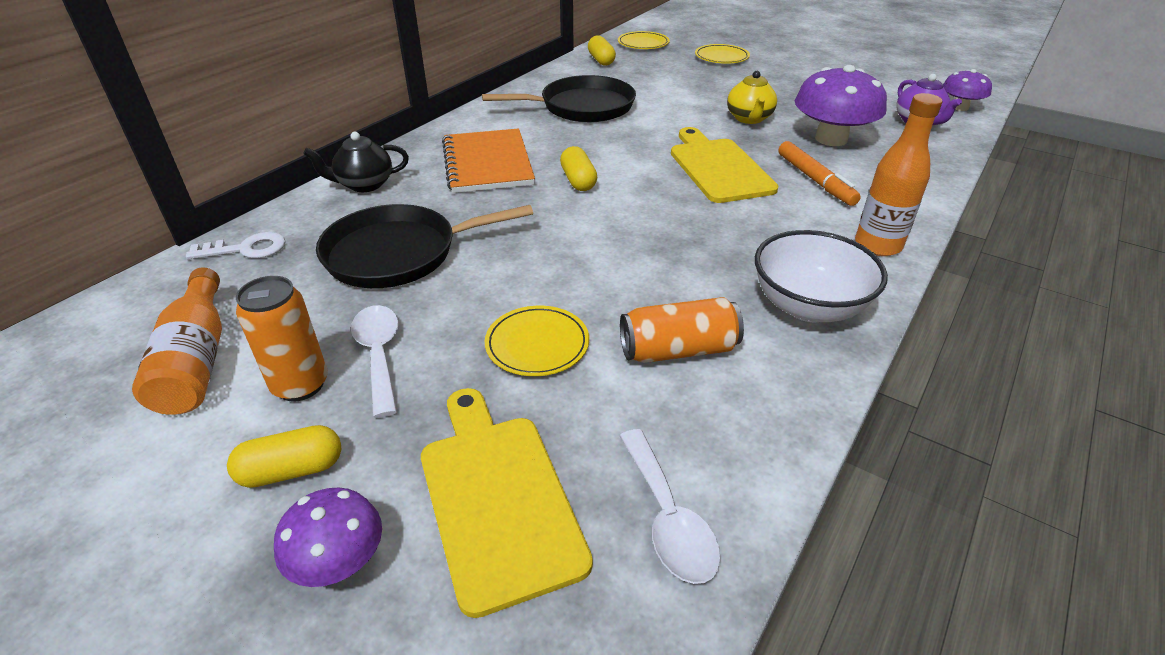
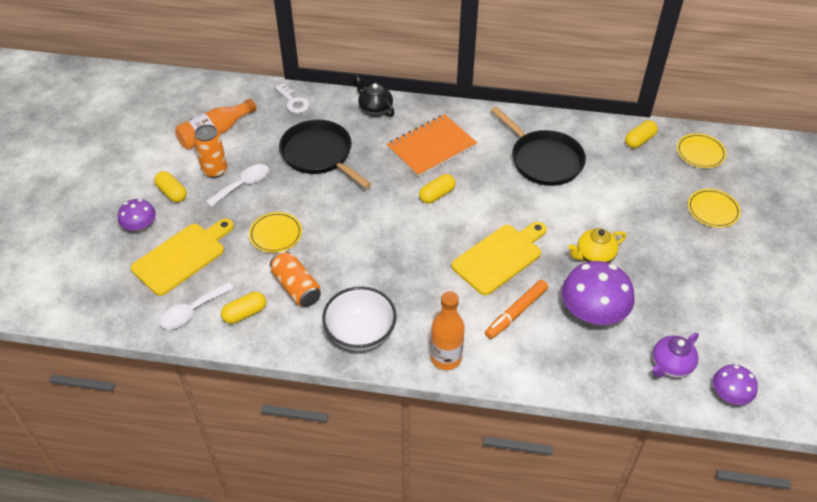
camera: 65 degrees right, 10 degrees up
none -> yellow capsule [221,292,266,324]

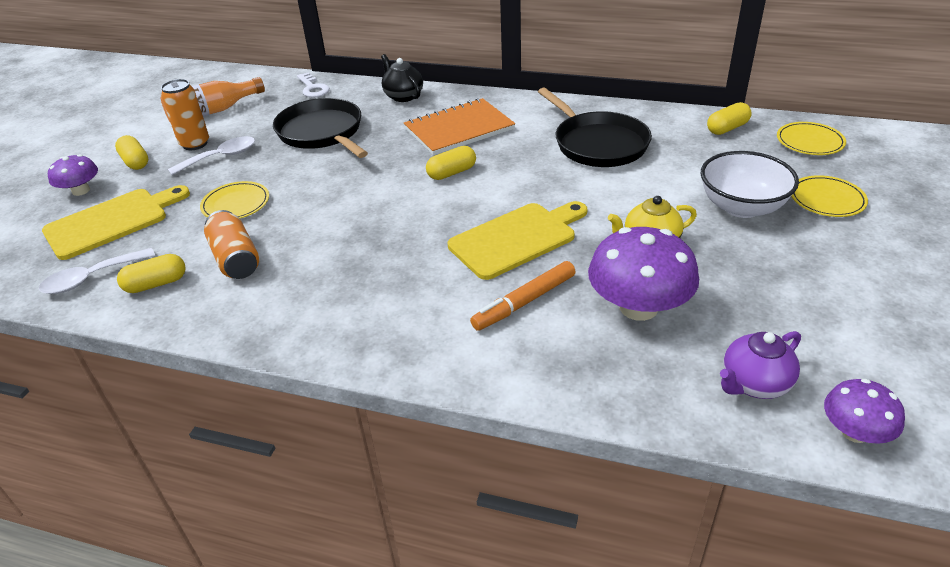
camera: 10 degrees right, 10 degrees down
white bowl [322,286,397,351] -> white bowl moved to [701,151,799,218]
orange bottle [431,291,465,370] -> none

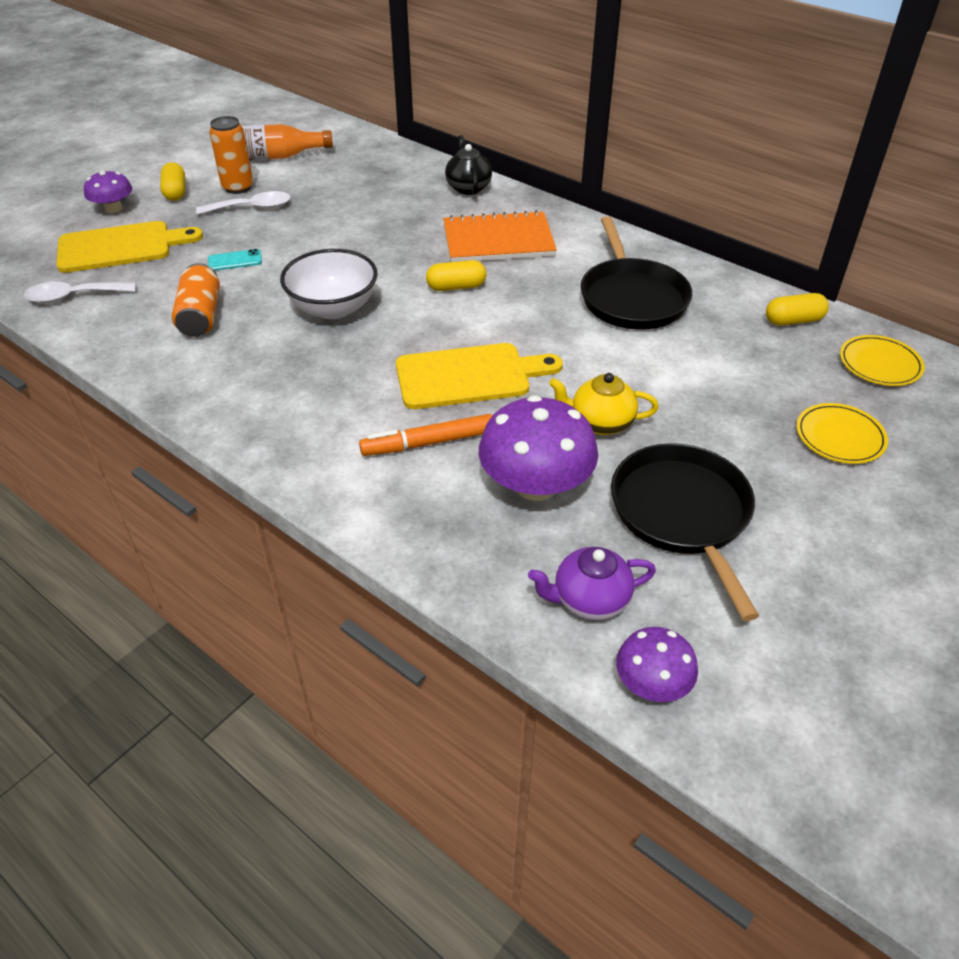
camera: 20 degrees right, 5 degrees up
yellow capsule [117,254,186,293] -> none
yellow plate [200,181,269,218] -> turquoise phone [208,249,262,271]
black pan [273,98,368,158] -> black pan moved to [611,443,759,621]
white key [297,72,330,98] -> none
white bowl [701,151,799,218] -> white bowl moved to [280,249,378,319]

